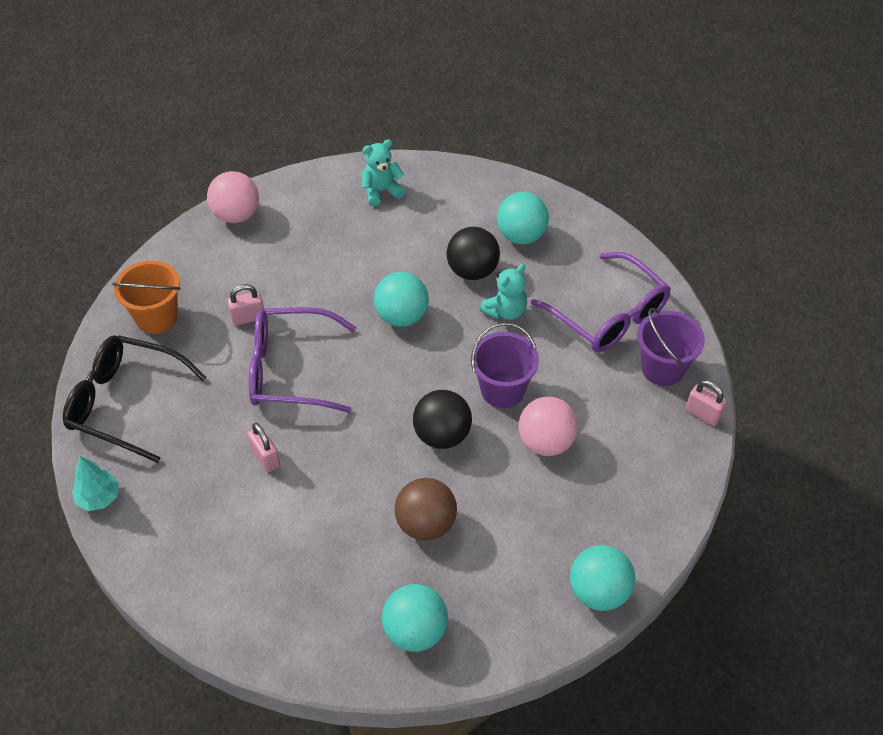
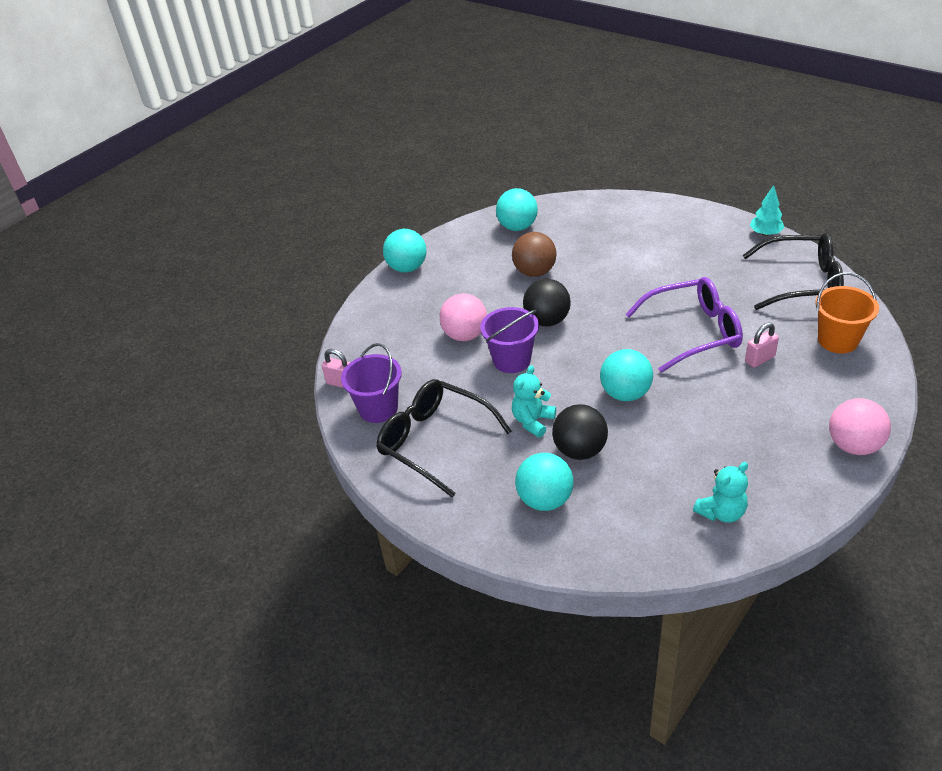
camera: 170 degrees right, 10 degrees down
pink padlock [247,423,280,472] -> none
purple glasses [530,252,671,352] -> black glasses [376,379,512,498]

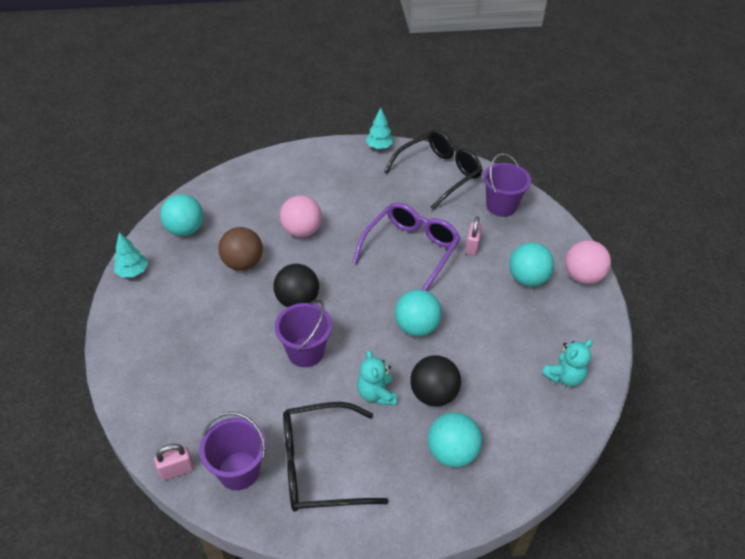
camera: 50 degrees left, 5 degrees up
turquoise ball [383,229,426,273] -> turquoise ball moved to [509,242,554,287]
pink ball [440,293,487,341] -> pink ball moved to [280,195,322,237]
turquoise teddy bear [693,462,748,523] -> turquoise teddy bear turned 45 degrees clockwise [542,339,593,386]
orange bucket [815,272,879,353] -> purple bucket [483,153,531,217]
none -> turquoise tree [114,232,148,277]

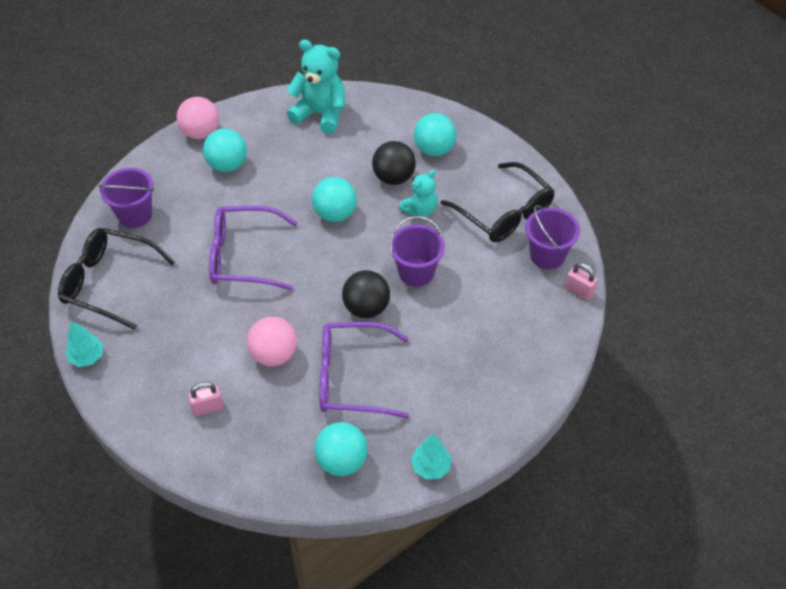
camera: 120 degrees left, 5 degrees up
brown ball [218,227,263,271] -> purple glasses [320,322,409,418]
pink padlock [465,216,482,256] -> pink padlock moved to [188,382,224,416]
turquoise teddy bear [542,339,593,386] -> turquoise teddy bear [286,40,345,134], size x1.68

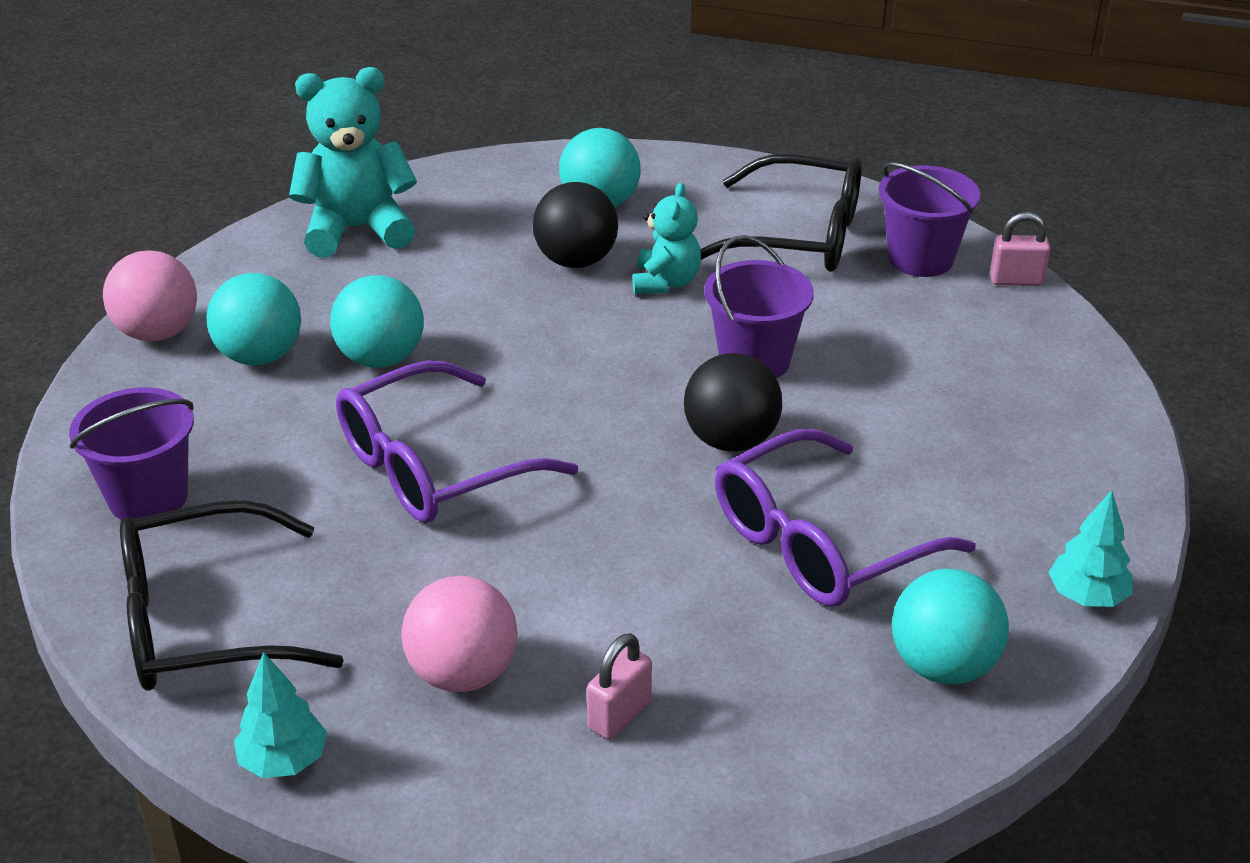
camera: 35 degrees left, 15 degrees down
pink ball [247,317,297,366] -> pink ball moved to [401,576,518,692]
turquoise ball [312,177,357,222] -> turquoise ball moved to [330,275,424,368]

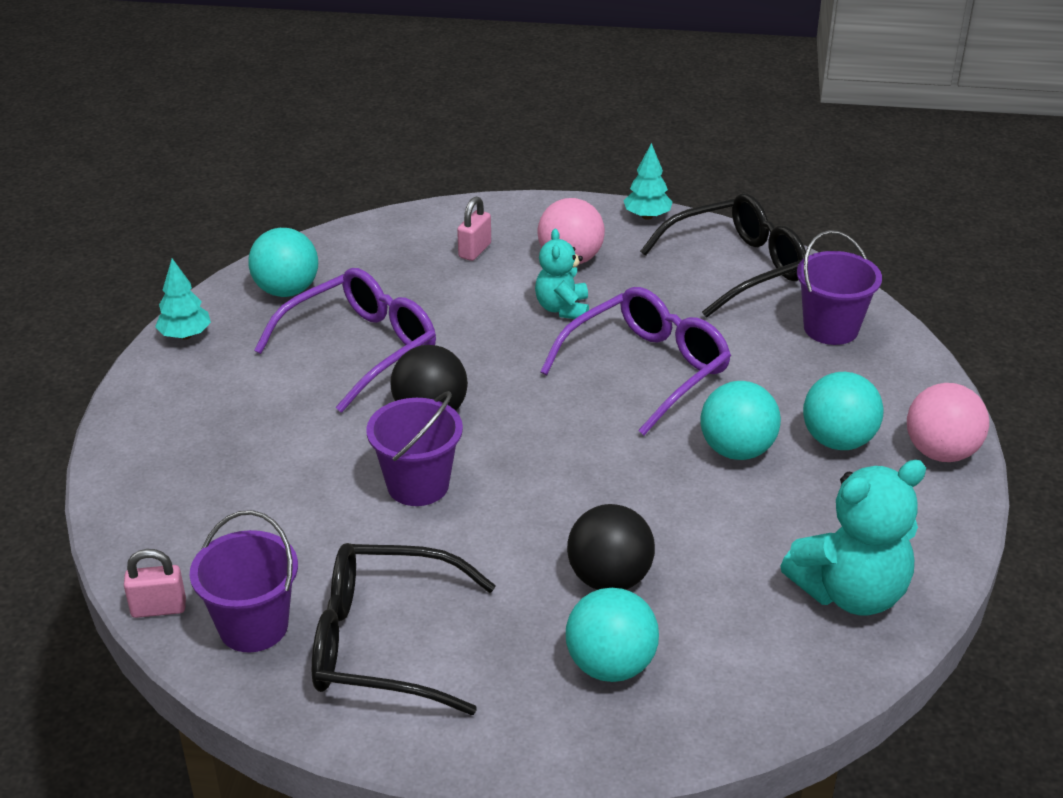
camera: 170 degrees right, 0 degrees up
turquoise teddy bear [633,183,701,294] -> turquoise teddy bear moved to [535,229,589,319]

